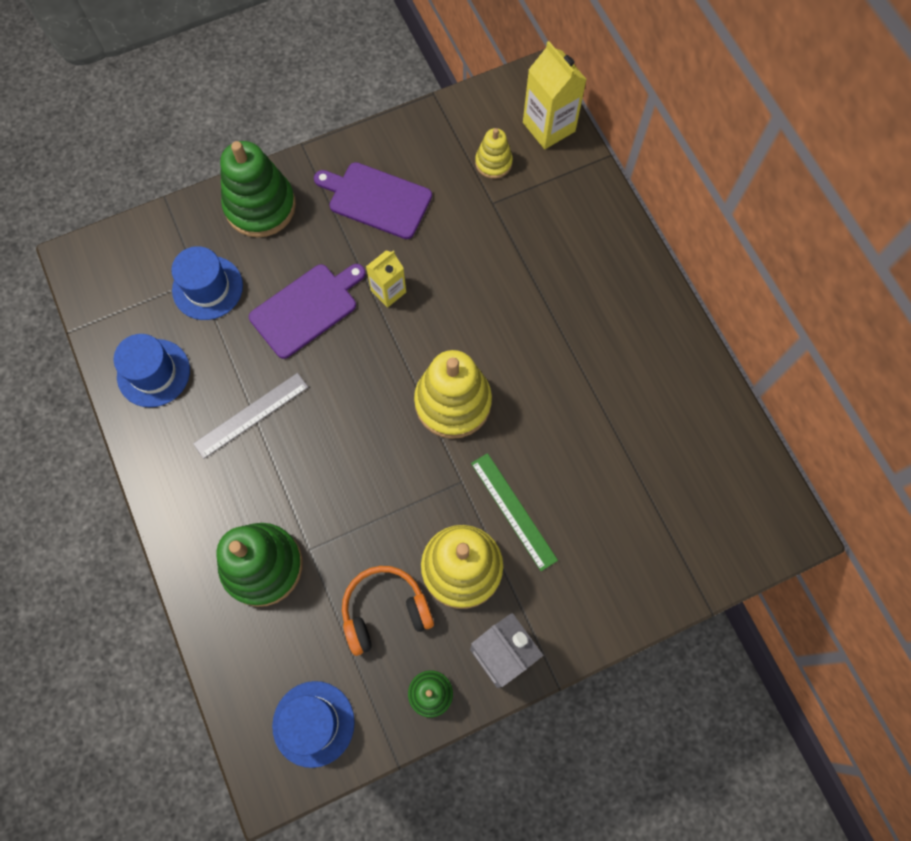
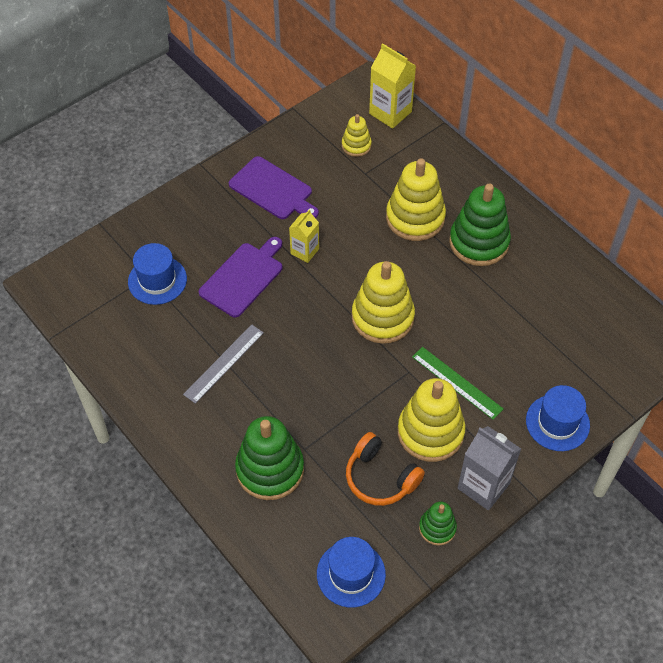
camera: 15 degrees left, 15 degrees down
blue hat [114,334,190,407] -> blue hat moved to [526,385,590,451]
green stacking toy [220,141,296,238] -> green stacking toy moved to [449,184,511,266]
purple cutting board [314,162,432,239] -> purple cutting board turned 150 degrees counterclockwise [229,156,319,219]
orange headphones [342,566,434,656] -> orange headphones turned 105 degrees counterclockwise [346,432,425,506]
none -> yellow stacking toy [386,158,446,241]

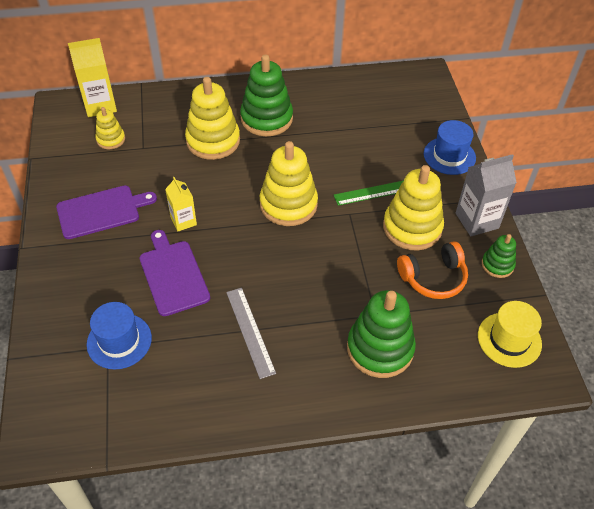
camera: 60 degrees left, 5 degrees down
blue hat [317,537,386,607] -> yellow hat [478,301,542,368]

